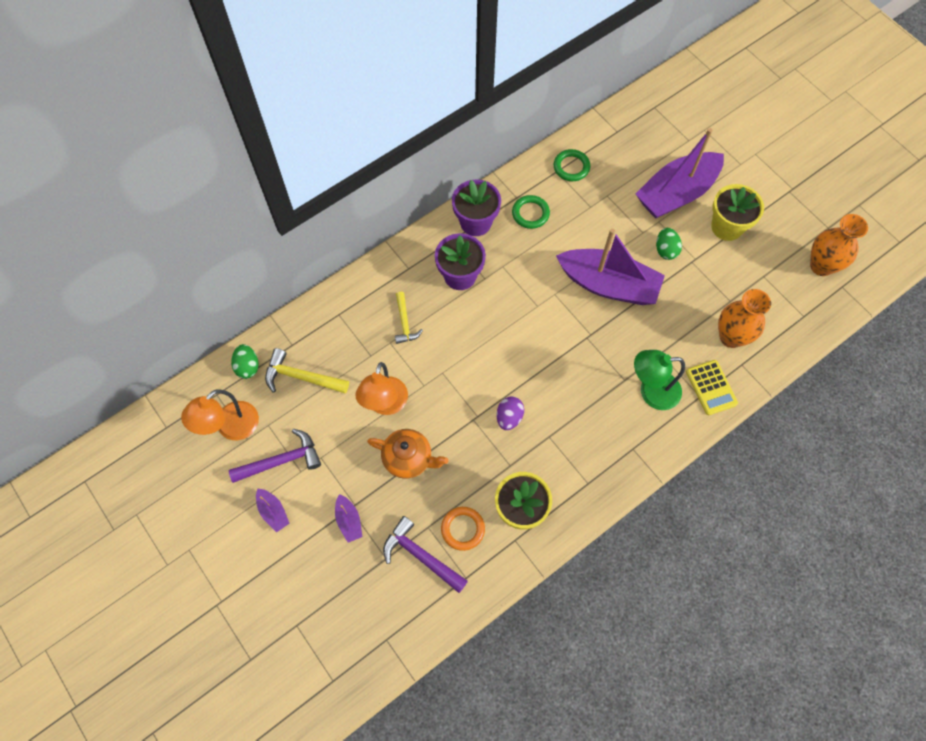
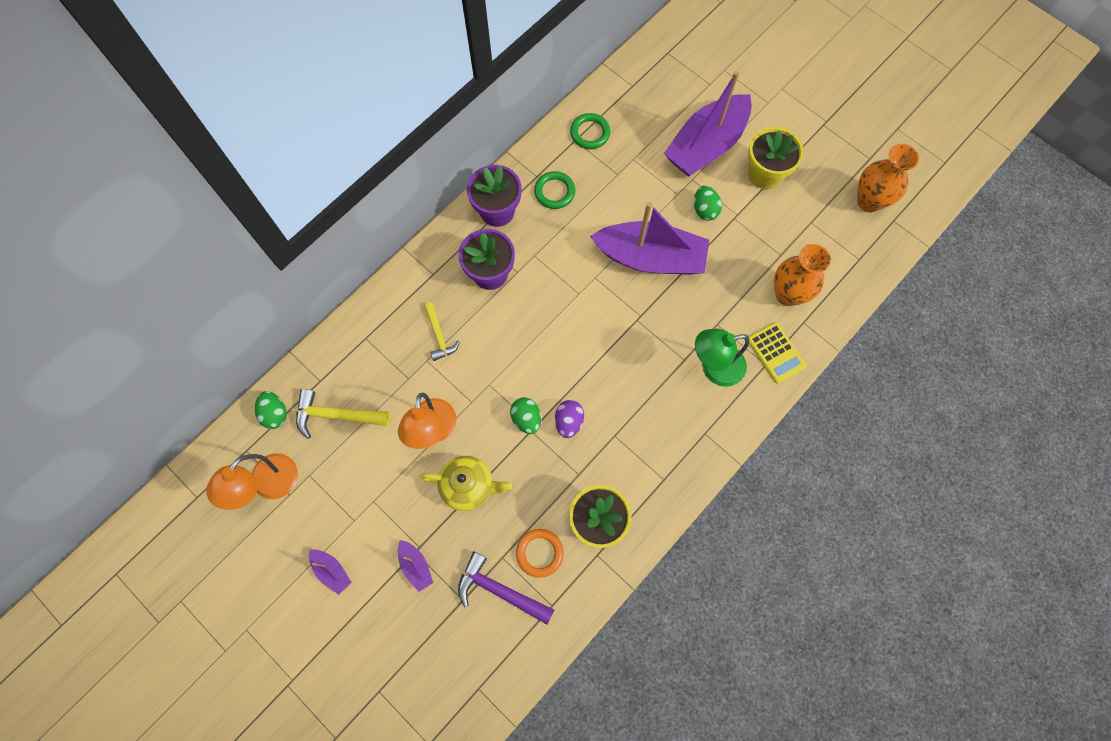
camera: 10 degrees left, 5 degrees up
purple hammer [229,429,321,483] -> none
orange teapot [367,429,448,479] -> yellow teapot [420,456,512,511]
none -> green egg [510,397,541,434]

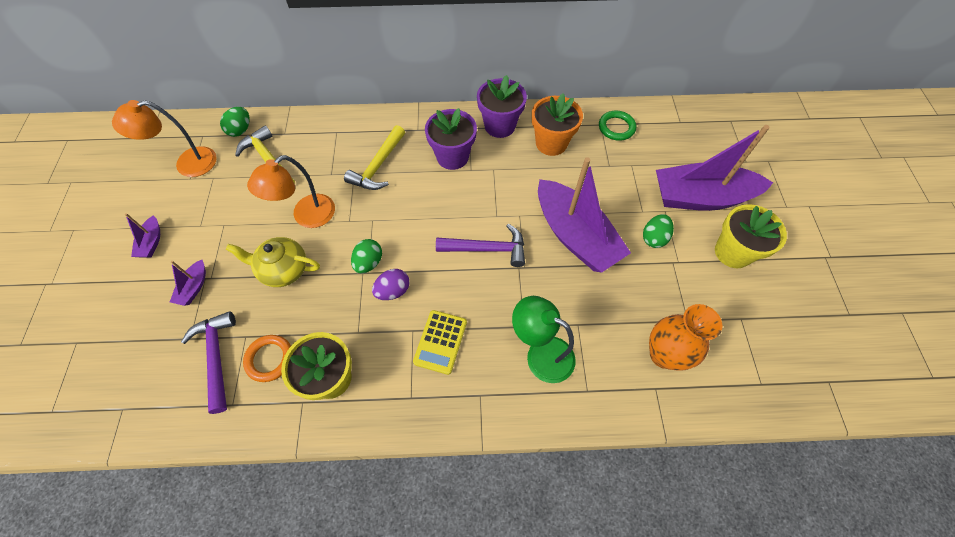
camera: 45 degrees right, 10 degrees down
yellow teapot [420,456,512,511] -> yellow teapot turned 135 degrees clockwise [226,237,320,287]
yellow hammer [424,302,460,361] -> yellow hammer [344,125,405,190], size x1.51
green ring [534,171,575,209] -> orange flower pot [532,93,583,156]
yellow calculator [749,322,806,384] -> yellow calculator moved to [413,310,467,375]
orange vase [857,144,919,212] -> none
none -> purple hammer [436,224,525,267]

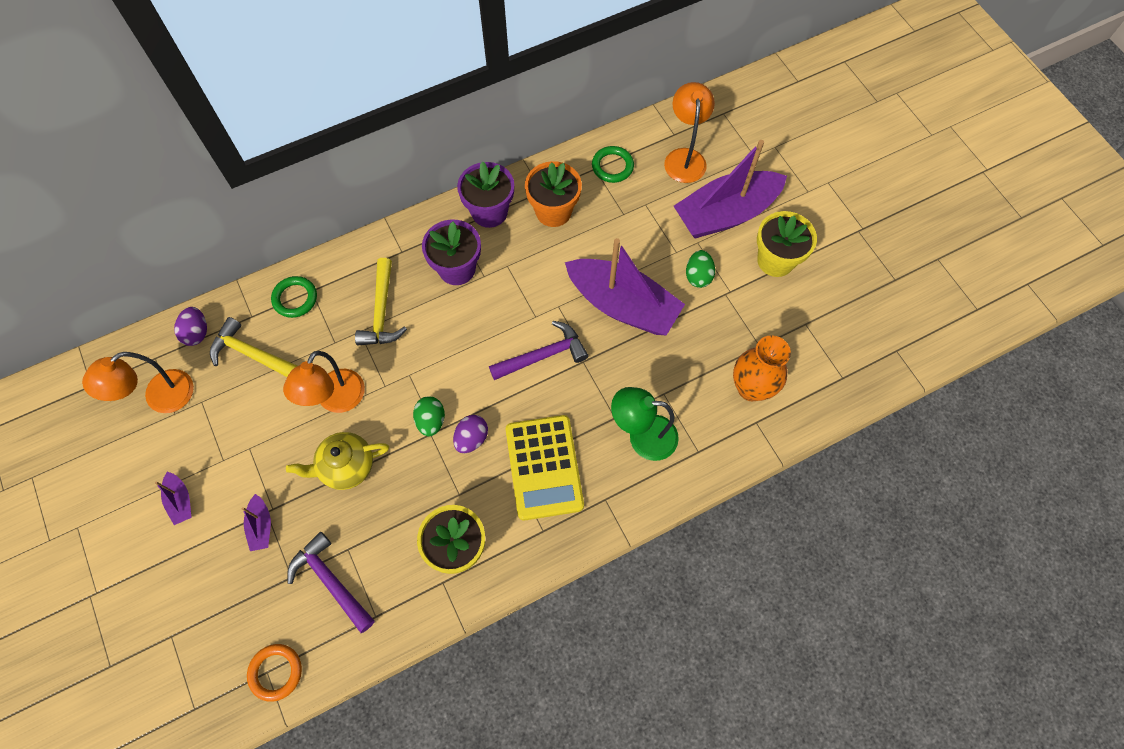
camera: 25 degrees left, 5 degrees up
green egg [220,107,250,137] -> purple egg [174,307,207,346]
orange ring [243,335,291,382] -> orange ring moved to [247,644,302,702]
yellow calculator [413,310,467,375] -> yellow calculator [506,415,584,521], size x1.61
none -> green ring [271,276,317,318]
none -> orange lamp [664,82,715,183]

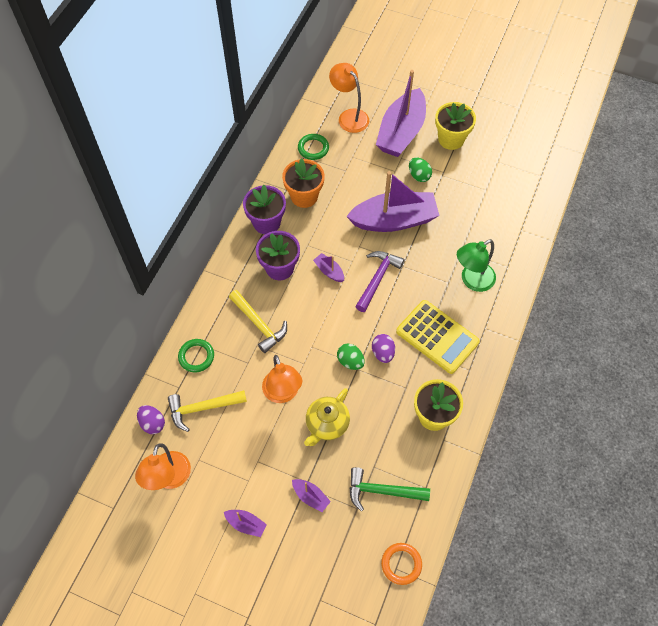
camera: 40 degrees left, 5 degrees down
purple hammer [287,532,375,633] -> green hammer [350,467,430,511]
orange vase [733,335,791,401] -> none
none -> purple boat [313,253,344,282]

